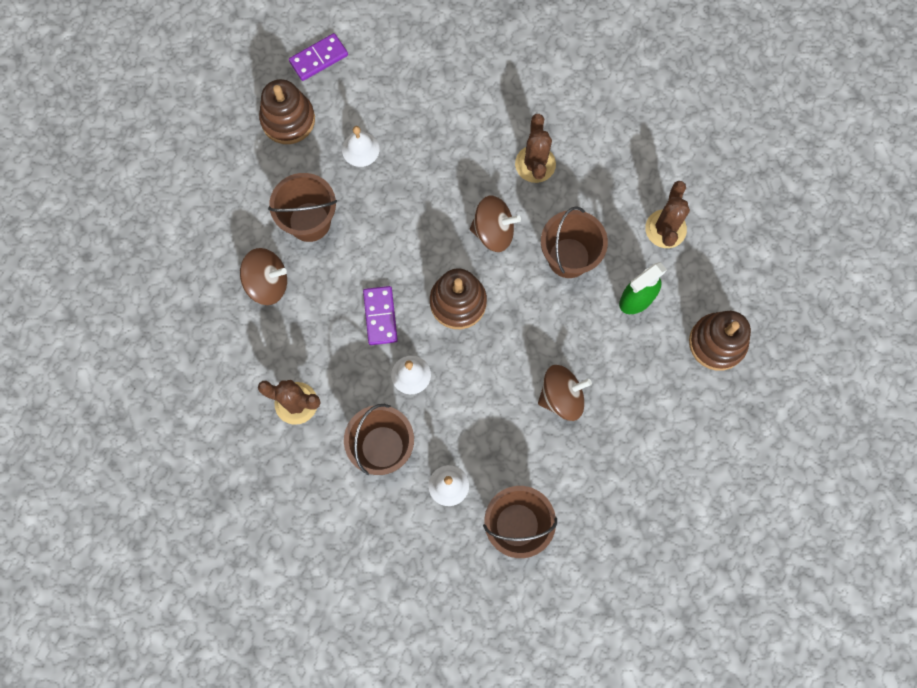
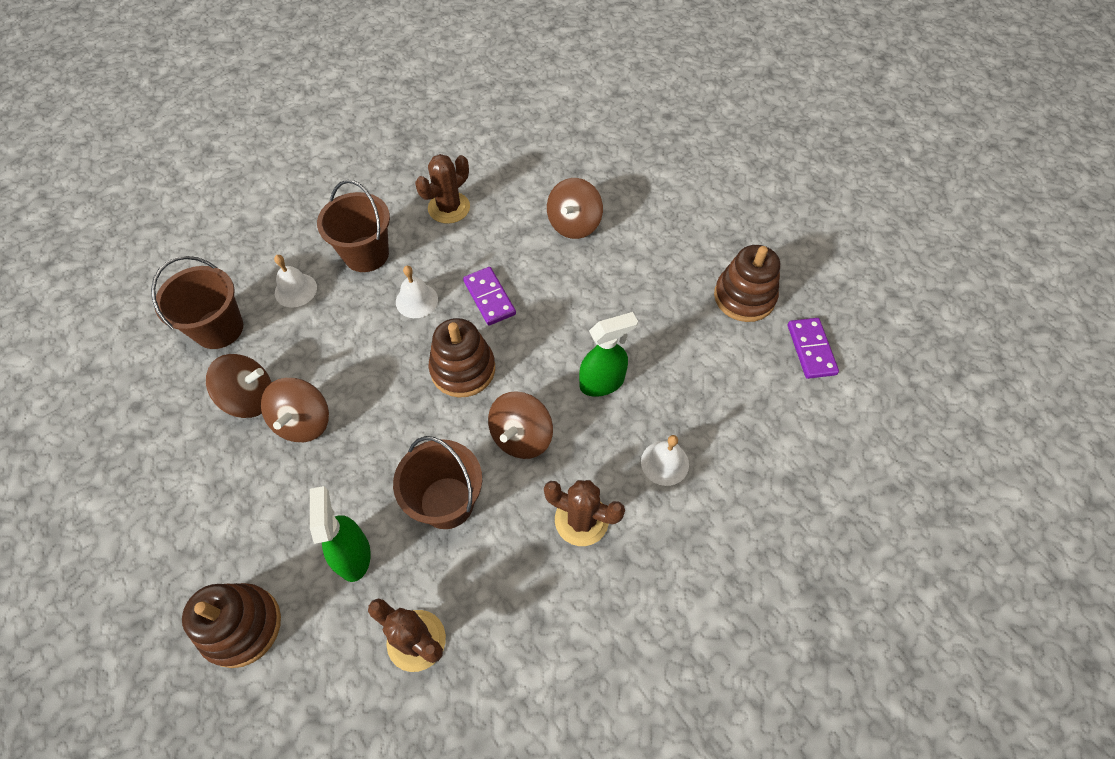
camera: 115 degrees right, 15 degrees down
brown bucket [268,173,337,242] -> none
white bell [342,126,380,167] -> white bell moved to [641,435,689,486]
purple domino [363,286,398,345] -> purple domino turned 45 degrees clockwise [463,267,516,325]
none -> brown spinning top [206,354,272,418]
none -> green spray bottle [579,312,638,397]

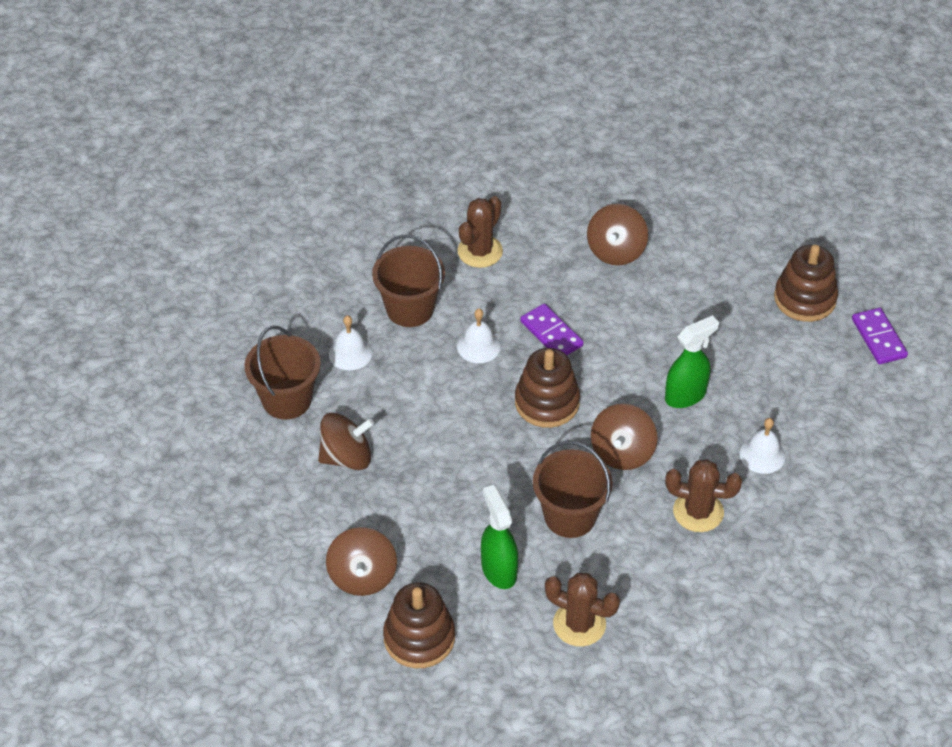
camera: 10 degrees left, 10 degrees down
brown spinning top [261,378,329,442] -> brown spinning top moved to [326,527,397,596]

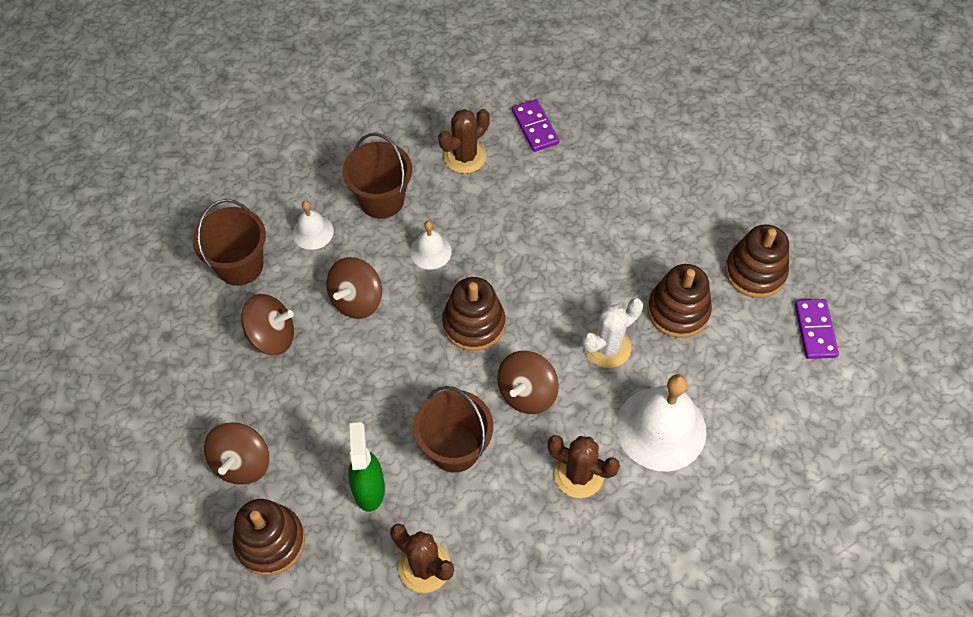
camera: 15 degrees right, 10 degrees up
purple domino [520,303,584,355] -> purple domino moved to [512,99,560,152]
brown spinning top [587,204,648,265] -> brown spinning top moved to [326,257,382,319]
green spray bottle [665,315,719,408] -> white cactus [582,298,643,368]
white bell [740,418,786,474] -> white bell [616,374,706,471], size x1.98
none -> brown stacking toy [647,264,712,338]

